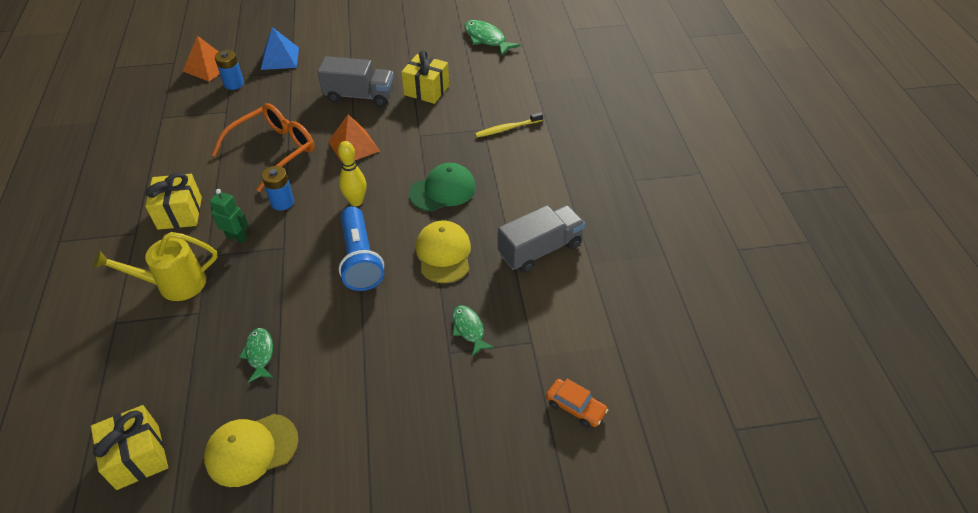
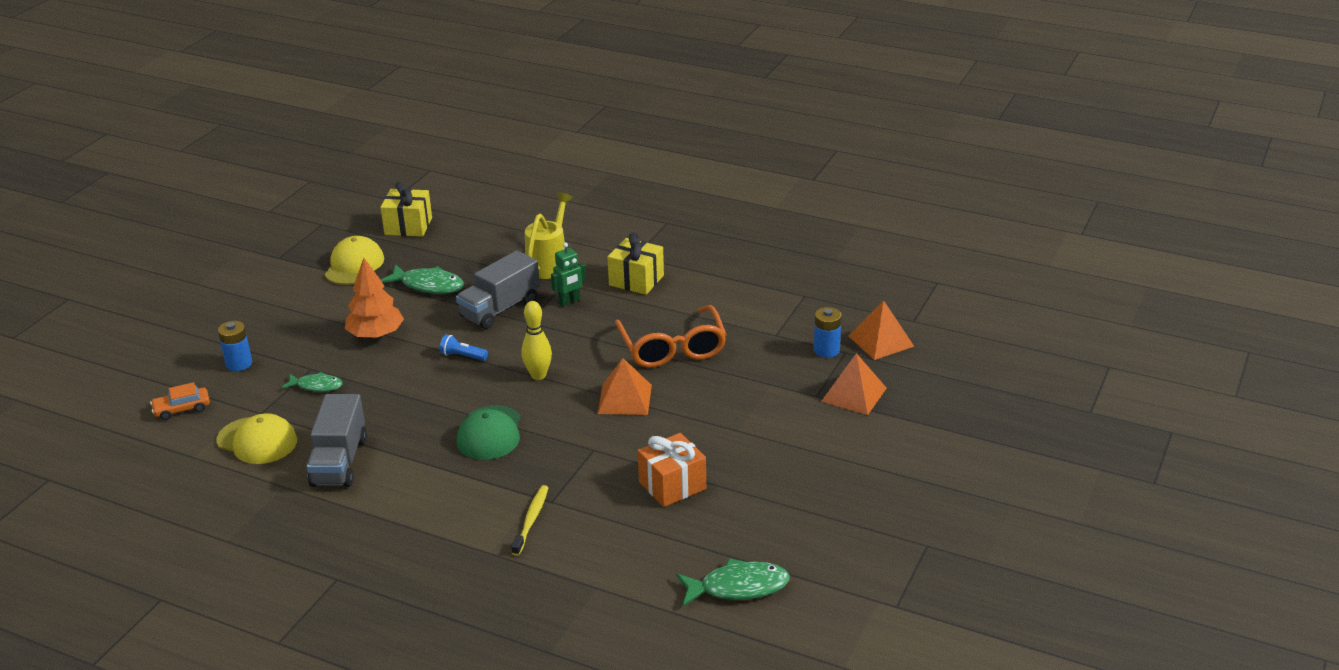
camera: 125 degrees right, 15 degrees down
green fish [239,328,273,383] -> green fish [381,265,464,294], size x1.57
blue pyramid [261,27,299,70] -> orange pyramid [821,353,887,415]
blue battery [262,166,294,211] -> blue battery moved to [218,321,252,371]
grey truck [318,56,394,107] -> grey truck moved to [456,251,540,329]
blue flashlight [339,206,384,291] -> blue flashlight [440,334,488,361], size x0.47
yellow gift [401,50,449,104] -> orange gift [638,433,706,507]
yellow cap [416,221,471,283] -> yellow cap moved to [216,413,297,464]
none -> orange tree [345,258,404,339]

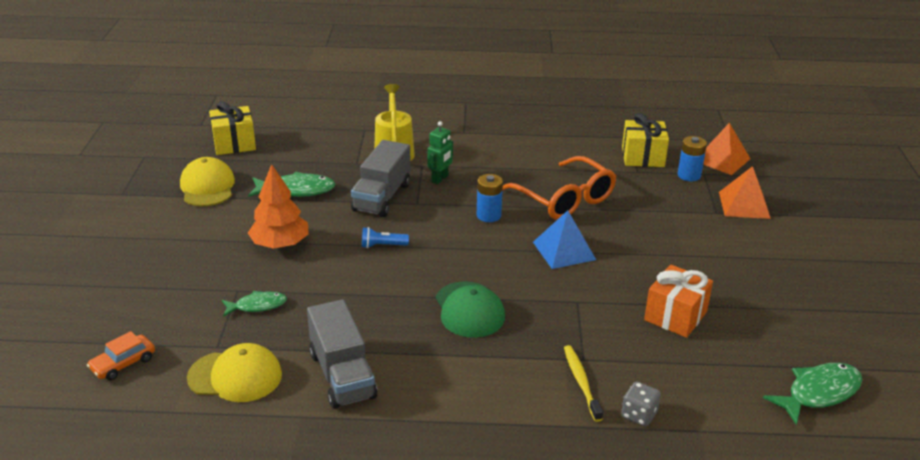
camera: 25 degrees left, 0 degrees up
blue battery [218,321,252,371] -> blue battery moved to [477,174,503,222]
yellow bowling pin [521,301,552,380] -> none
orange pyramid [598,358,652,415] -> blue pyramid [533,210,596,269]
yellow gift [607,233,664,295] -> yellow gift moved to [622,113,669,167]
none -> grey dice [621,381,661,426]

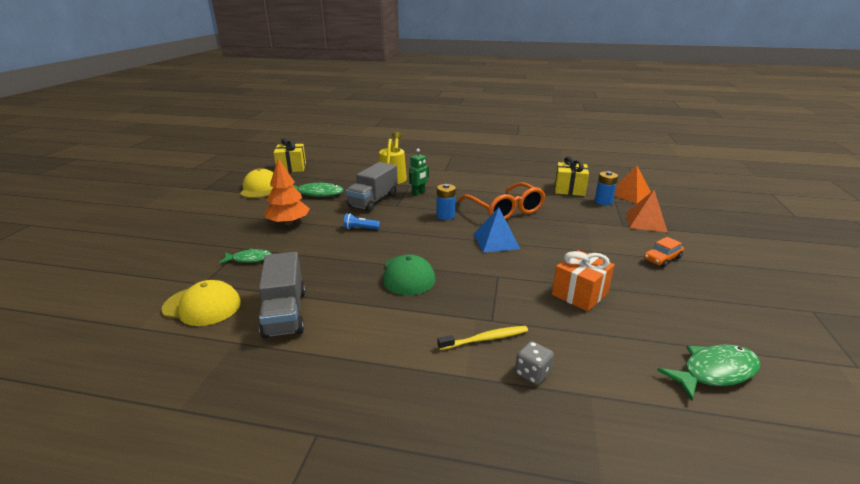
camera: 10 degrees right, 5 degrees down
orange car [87,331,155,380] -> orange car moved to [644,237,684,267]
yellow toothbrush [564,345,603,422] -> yellow toothbrush turned 75 degrees clockwise [437,326,528,350]

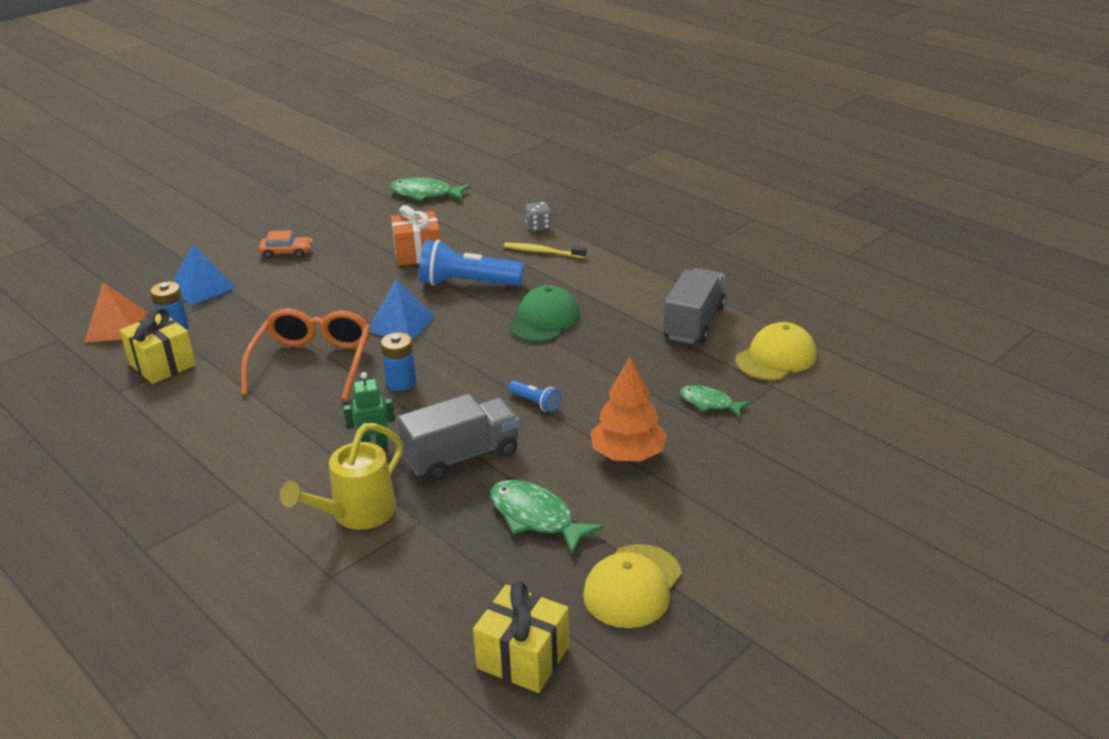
camera: 145 degrees left, 5 degrees up
yellow cap [162,280,241,326] -> yellow cap turned 90 degrees clockwise [735,322,816,381]
orange pyramid [626,190,668,232] -> blue pyramid [173,244,236,305]
none -> blue flashlight [419,240,524,286]

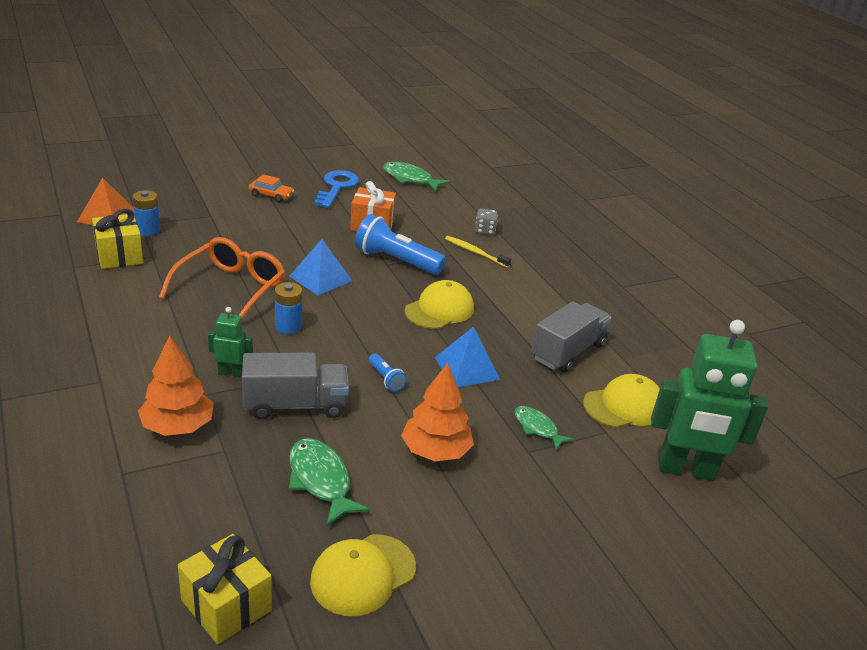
camera: 15 degrees right, 0 degrees up
blue pyramid [173,244,236,305] -> blue pyramid moved to [435,326,500,387]
yellow watering can [280,423,403,530] -> orange tree [138,335,214,436]
green cap [509,285,580,342] -> yellow cap [405,280,474,329]
none -> blue key [314,170,359,208]
none -> green robot [651,320,768,481]

